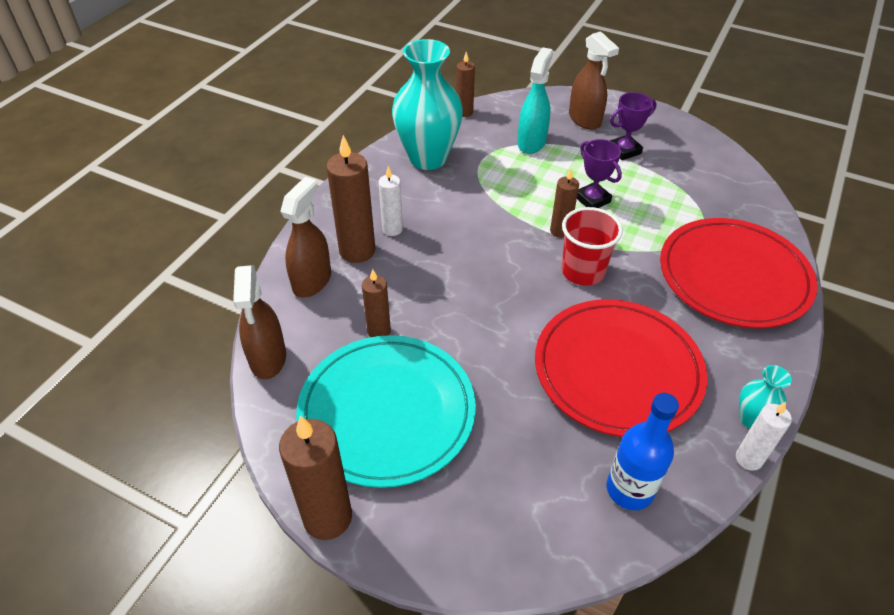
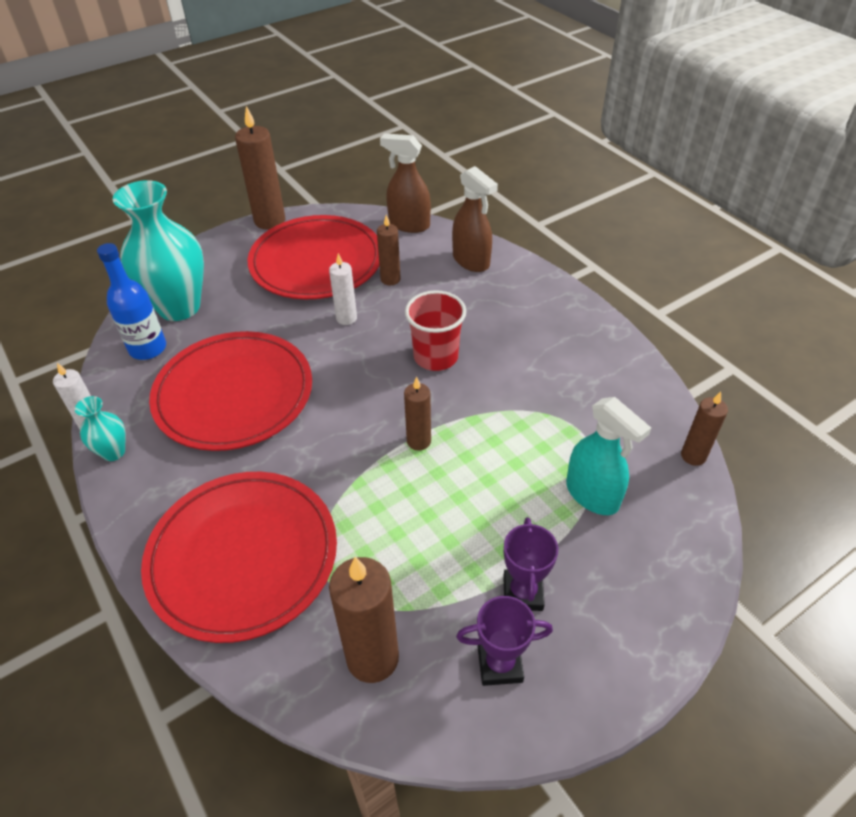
camera: 120 degrees right, 0 degrees up
turquoise plate [296,335,476,488] -> red plate [247,215,379,299]
brown candle [326,135,375,263] -> brown candle moved to [329,557,399,683]
white candle [378,166,403,236] -> white candle moved to [329,253,357,325]
turquoise vase [392,39,463,170] -> turquoise vase moved to [113,180,204,321]
red cup [561,207,623,286] -> red cup moved to [405,290,466,371]
brown spray bottle [569,31,619,130] -> none
purple trophy [577,139,622,208] -> purple trophy moved to [456,596,553,686]

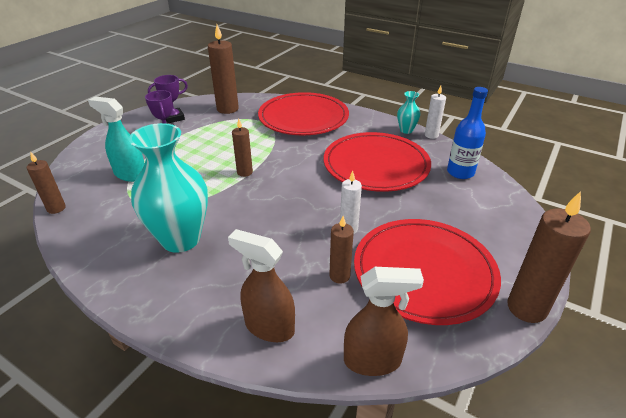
camera: 155 degrees right, 10 degrees down
turquoise vase [113,180,204,321] -> turquoise vase moved to [129,123,208,253]
red cup [405,290,466,371] -> none

